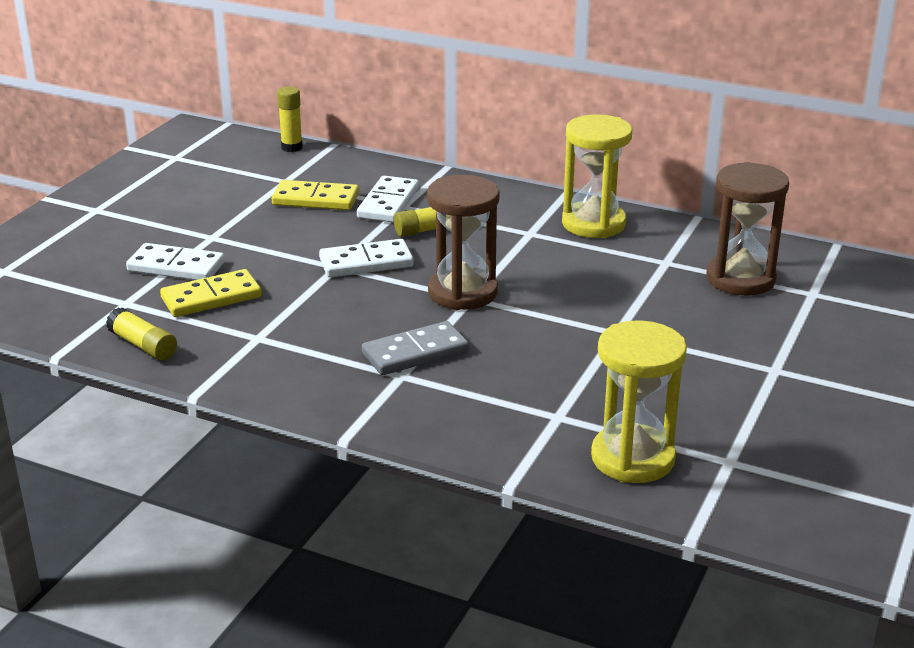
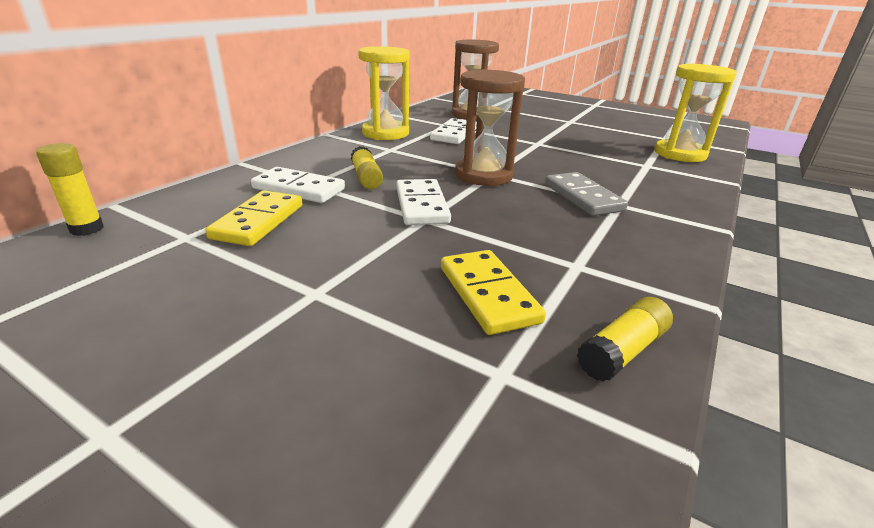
camera: 85 degrees left, 0 degrees up
white domino [126,243,225,280] -> white domino moved to [430,118,477,144]

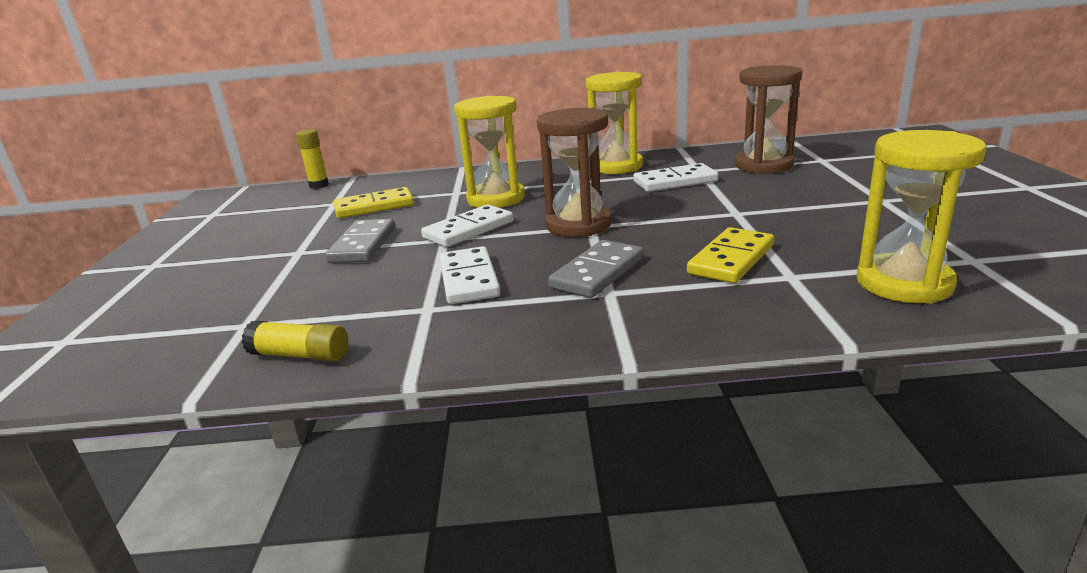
camera: 60 degrees right, 5 degrees down
white domino [251,167,345,203] -> white domino moved to [439,246,500,304]
yellow glue stick [351,146,383,189] -> yellow hourglass [454,96,525,208]
yellow domino [441,250,546,335] -> yellow domino moved to [687,227,774,283]
none -> grey domino [325,219,395,263]

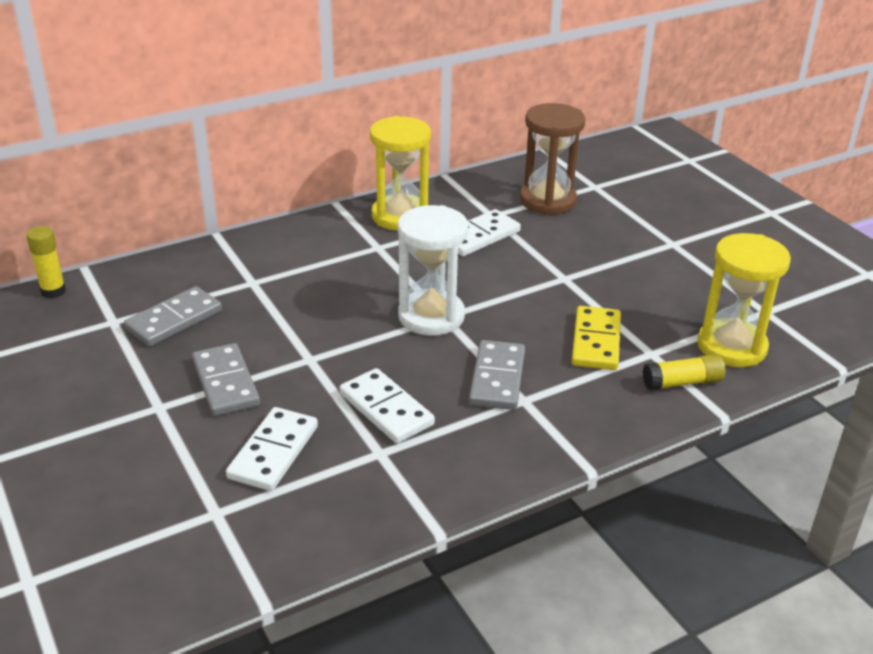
camera: 30 degrees left, 10 degrees up
yellow glue stick [242,321,348,362] -> yellow glue stick moved to [643,354,726,391]
yellow domino [334,187,414,218] -> grey domino [124,286,222,347]
white domino [421,204,513,247] -> white domino moved to [226,407,318,491]
yellow hourglass [454,96,525,208] -> none
brown hourglass [537,108,612,237] -> white hourglass [398,205,468,336]

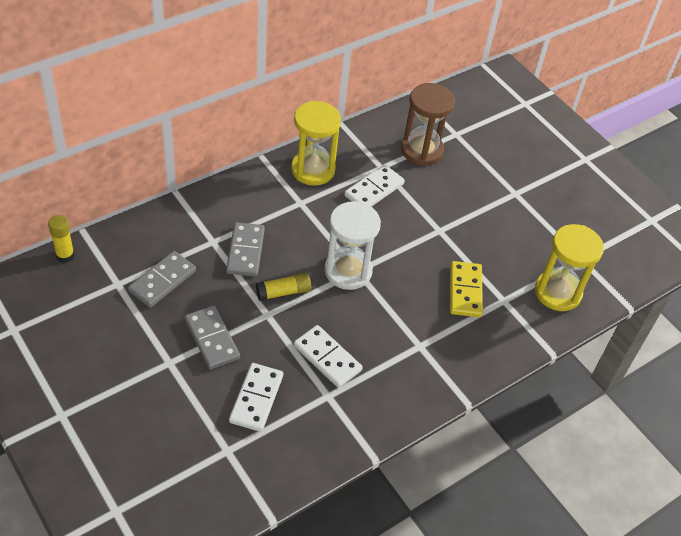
camera: 10 degrees left, 15 degrees up
grey domino [469,340,525,410] -> grey domino moved to [226,222,265,277]
yellow glue stick [643,354,726,391] -> yellow glue stick moved to [256,273,311,301]

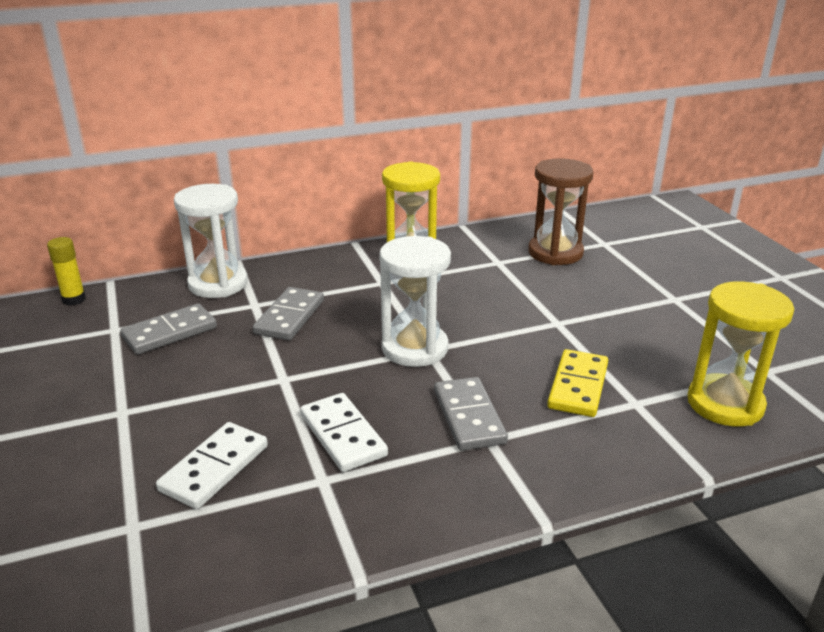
camera: 20 degrees right, 20 degrees down
grey domino [185,305,240,370] -> grey domino moved to [434,377,508,451]
yellow glue stick [256,273,311,301] -> none
white domino [344,164,405,207] -> none
none -> white hourglass [174,184,248,298]

